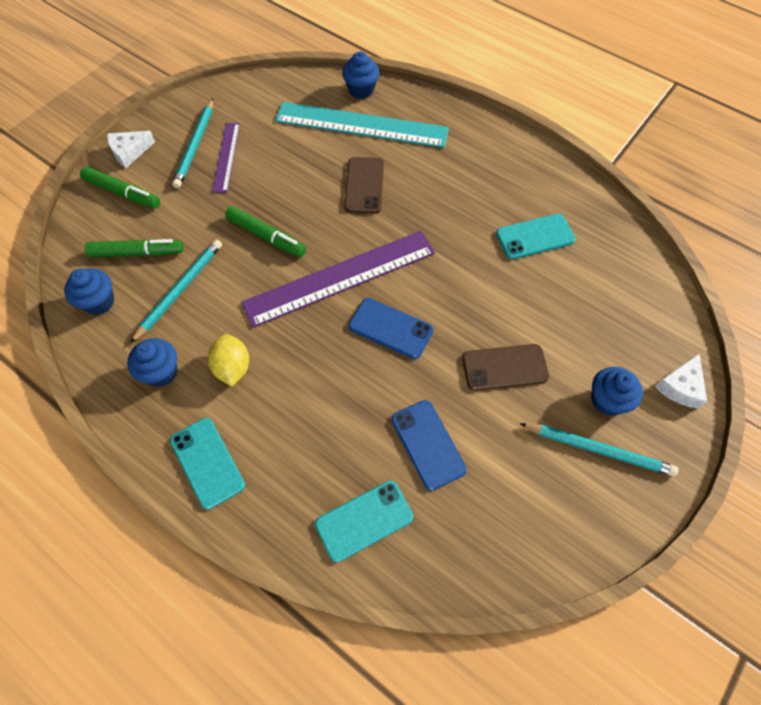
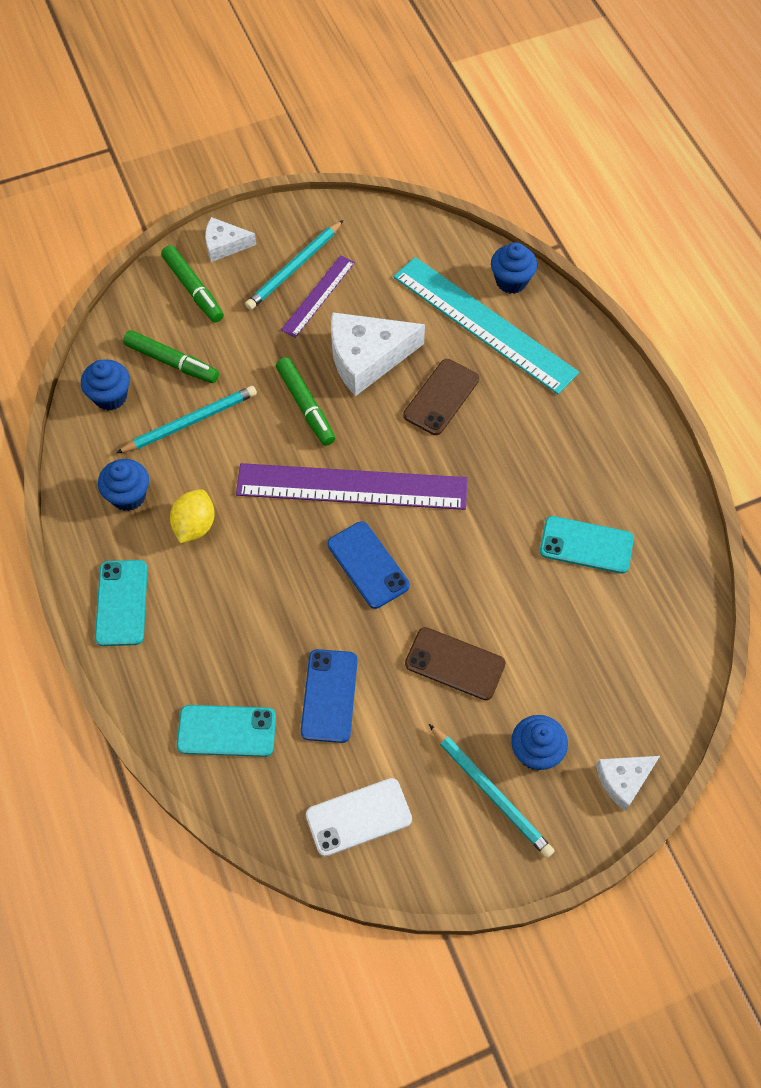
camera: 30 degrees right, 0 degrees up
none -> white phone [306,778,412,856]
none -> white cheese [331,312,425,396]

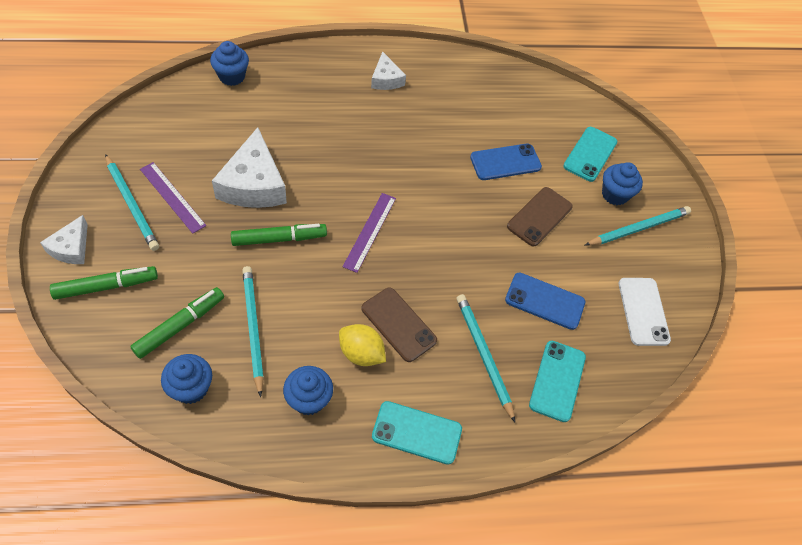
camera: 80 degrees left, 5 degrees down
purple ruler [236,463,467,510] -> purple ruler [342,193,396,273], size x0.52
blue phone [327,521,410,609] -> blue phone moved to [470,144,542,180]
turquoise ruler [393,257,579,394] -> none
brown phone [403,359,479,435] -> brown phone moved to [362,288,437,362]
turquoise phone [540,516,634,574] -> turquoise phone moved to [563,127,617,182]
white cheese [596,756,660,811] -> white cheese moved to [371,51,406,90]
none -> turquoise pencil [457,294,515,422]

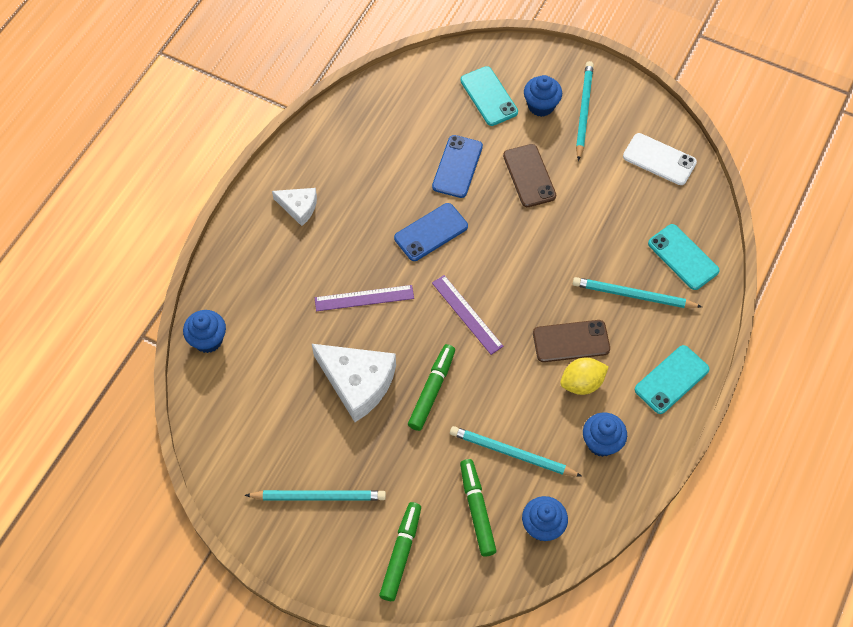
camera: 50 degrees left, 5 degrees up
white cheese [40,215,88,264] -> none
purple ruler [140,162,206,234] -> purple ruler moved to [315,285,414,311]
blue phone [505,273,585,330] -> blue phone moved to [394,203,468,261]

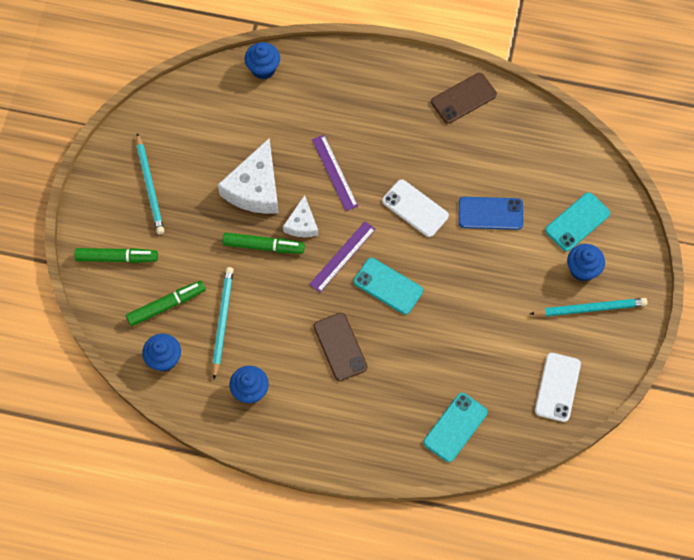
camera: 75 degrees right, 5 degrees up
white cheese [272,188,317,226] -> white cheese moved to [283,195,318,237]
blue phone [394,203,468,261] -> white phone [382,179,449,237]
brown phone [503,144,556,207] -> brown phone moved to [431,73,497,124]
yellow lemon [560,358,609,395] -> none
turquoise pencil [573,277,702,308] -> none
turquoise phone [635,345,709,414] -> turquoise phone moved to [354,258,423,315]

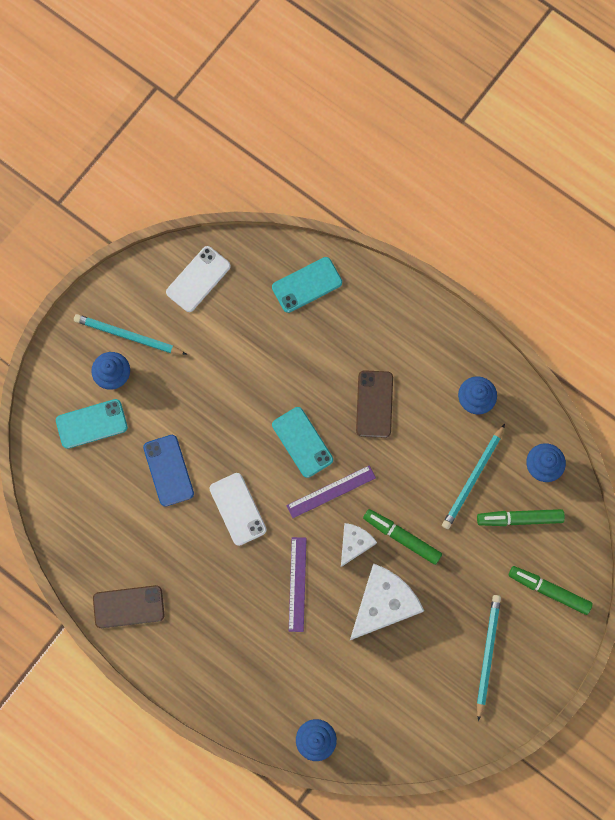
camera: 155 degrees left, 10 degrees up
blue phone [459,197,523,230] -> blue phone turned 45 degrees clockwise [143,435,194,507]

